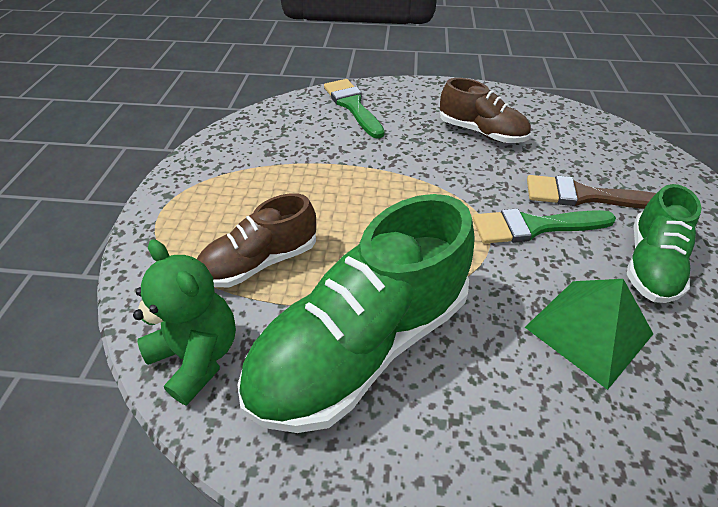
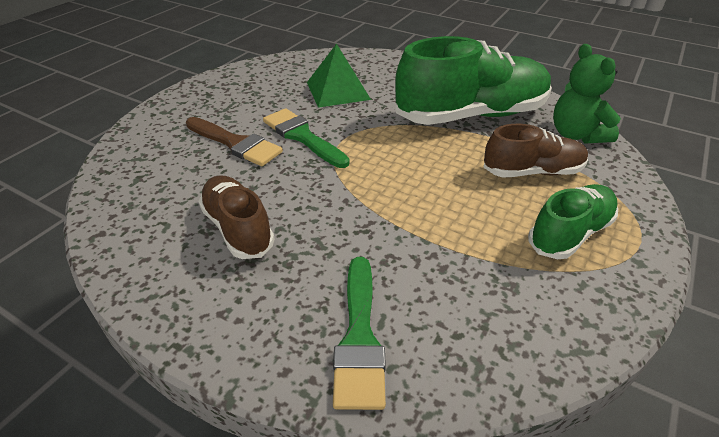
camera: 155 degrees left, 5 degrees down
green brush [473,209,616,244] -> green brush turned 150 degrees counterclockwise [263,108,350,168]
green shoe [627,184,701,303] -> green shoe moved to [528,184,618,259]

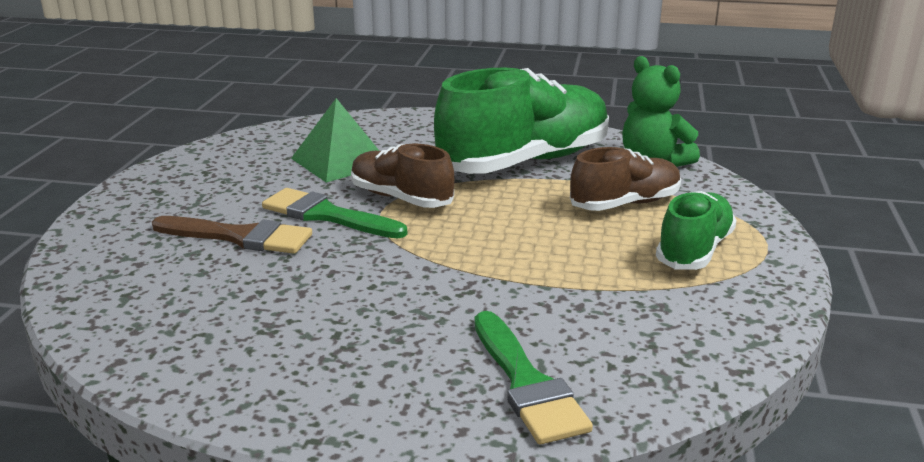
camera: 20 degrees left, 15 degrees down
brown shoe [198,175,275,259] -> brown shoe moved to [351,144,454,208]

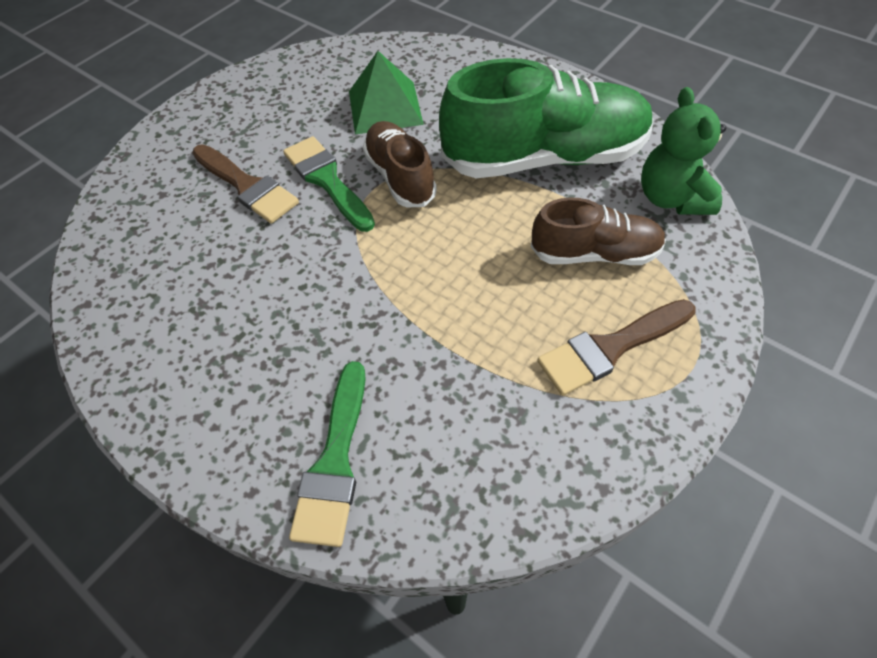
camera: 30 degrees right, 30 degrees up
green shoe [656,191,737,270] -> brown brush [537,299,696,396]

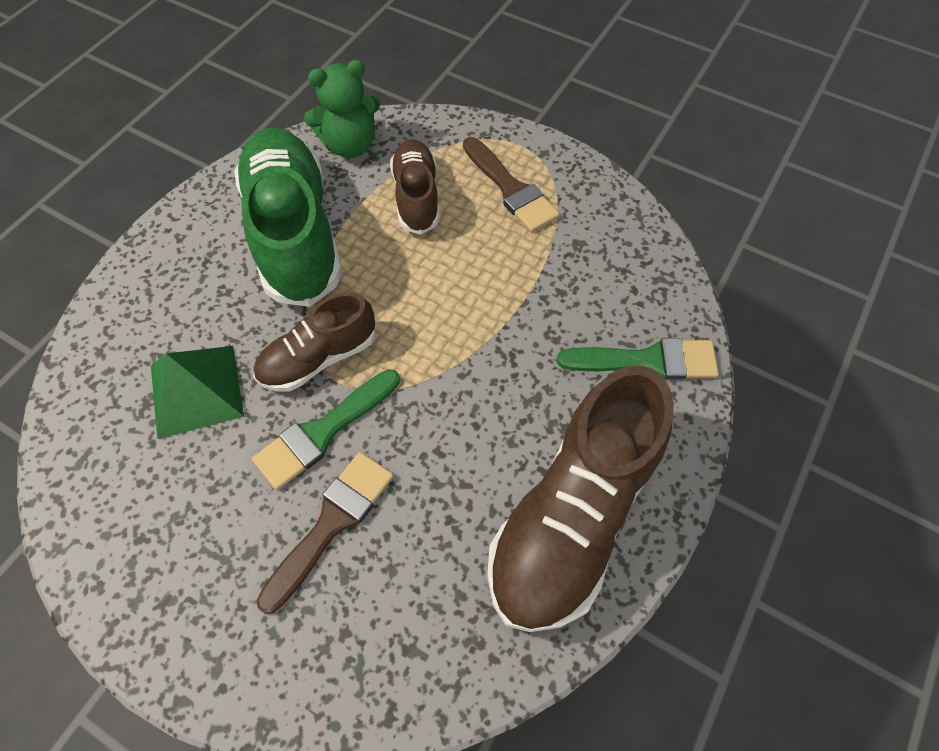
camera: 100 degrees left, 5 degrees up
none -> brown shoe [487,365,674,632]

